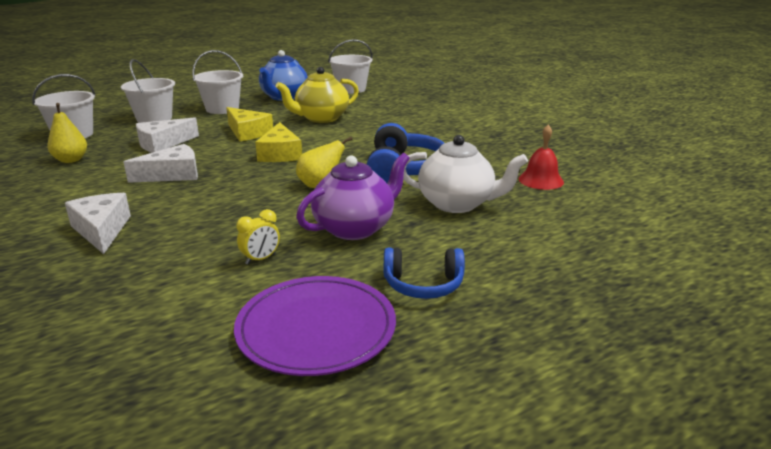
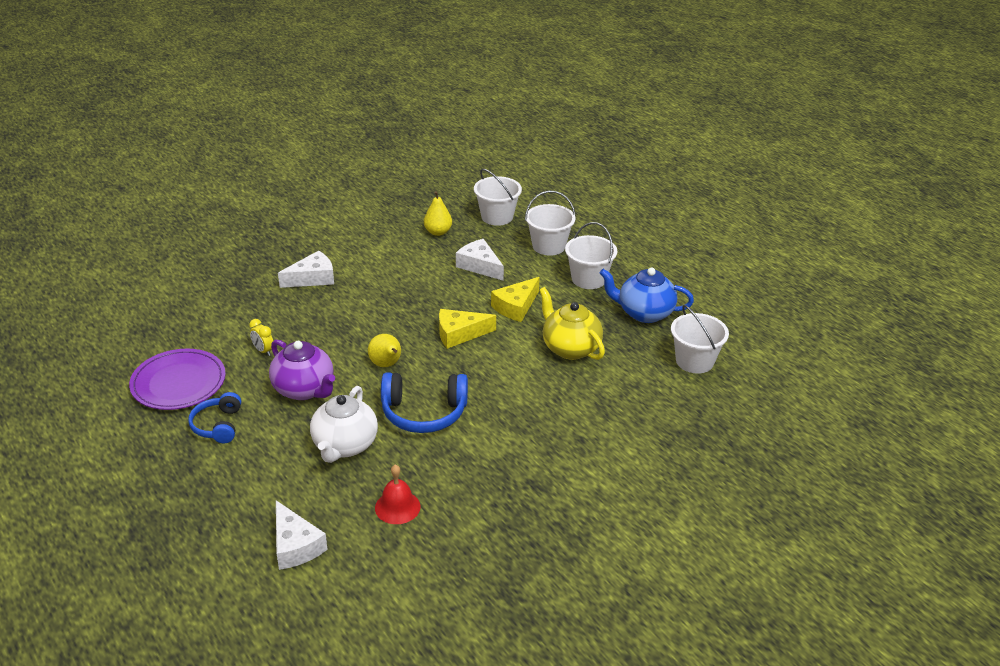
camera: 85 degrees right, 10 degrees up
white cheese [124,144,198,183] -> white cheese moved to [276,500,328,570]

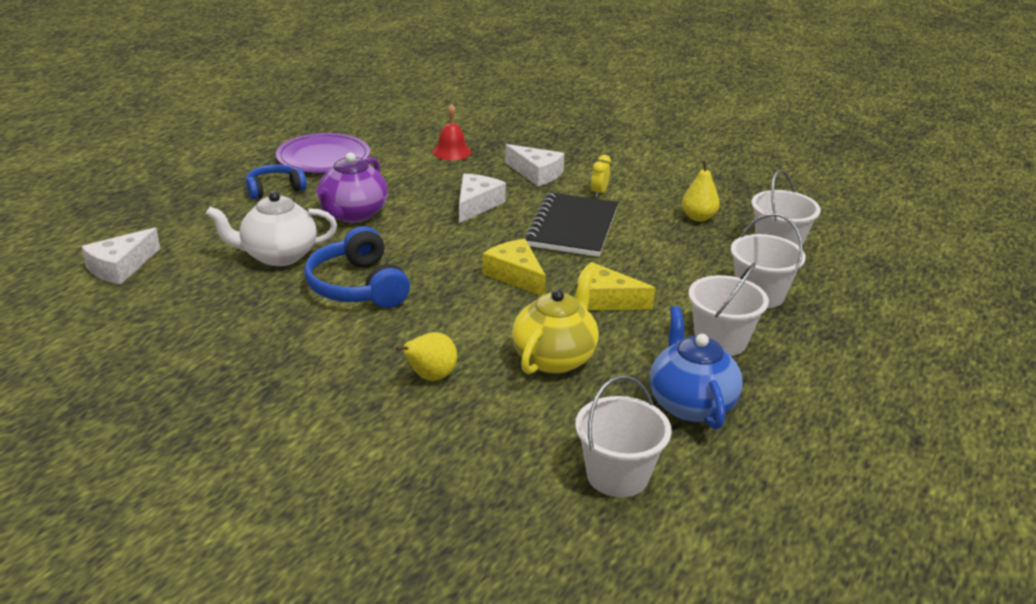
camera: 65 degrees right, 5 degrees down
yellow clock [249,319,273,356] -> yellow clock moved to [591,155,611,197]
yellow pear [368,334,401,367] -> yellow pear moved to [396,332,457,381]
red bell [375,464,420,524] -> red bell moved to [432,103,471,160]
white cheese [456,239,504,281] -> white cheese moved to [459,174,506,223]
none -> black notebook [525,192,618,257]

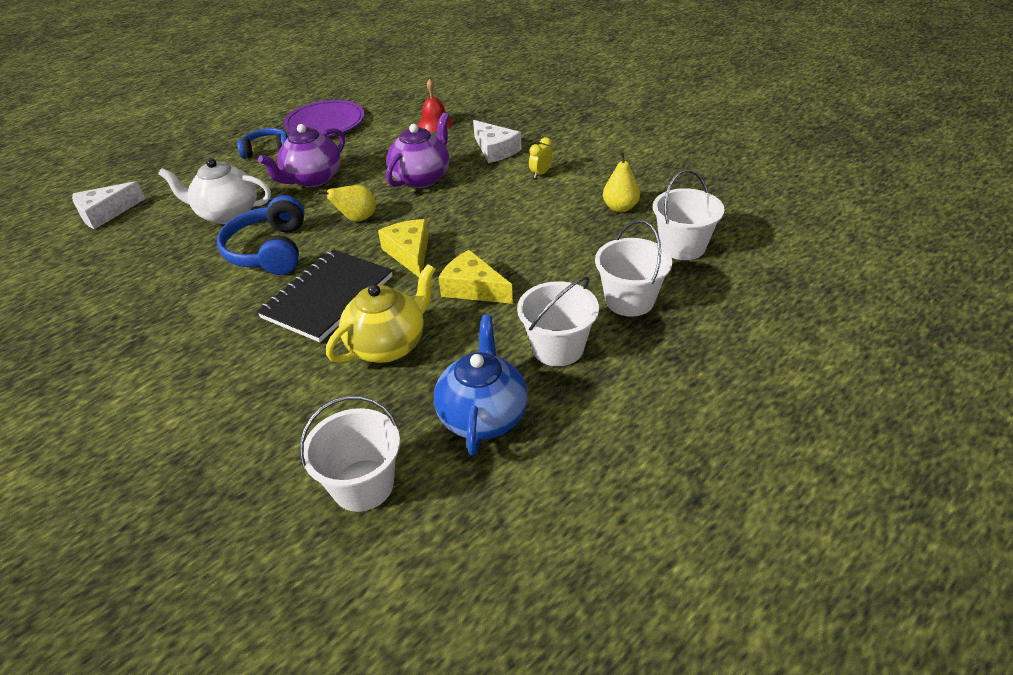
camera: 20 degrees right, 10 degrees up
yellow pear [396,332,457,381] -> yellow pear moved to [317,185,376,222]
white cheese [459,174,506,223] -> purple teapot [386,113,450,188]
black notebook [525,192,618,257] -> black notebook moved to [257,249,393,342]

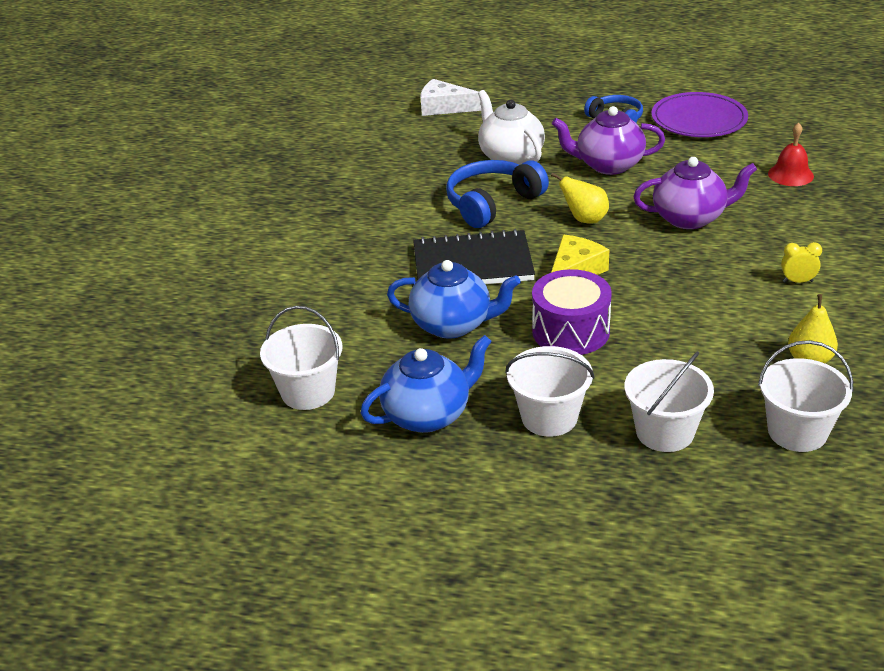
camera: 55 degrees right, 5 degrees down
yellow teapot [326,264,435,363] -> blue teapot [387,260,521,338]
yellow cheese [439,250,513,304] -> purple drum [532,269,612,355]
white cheese [473,120,521,163] -> none

